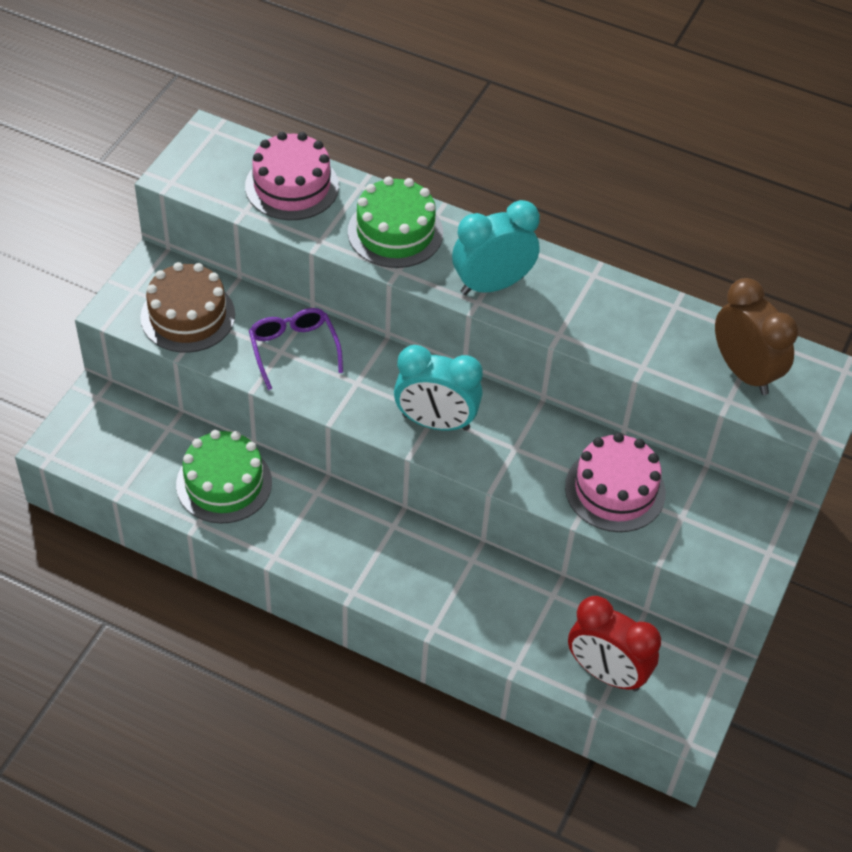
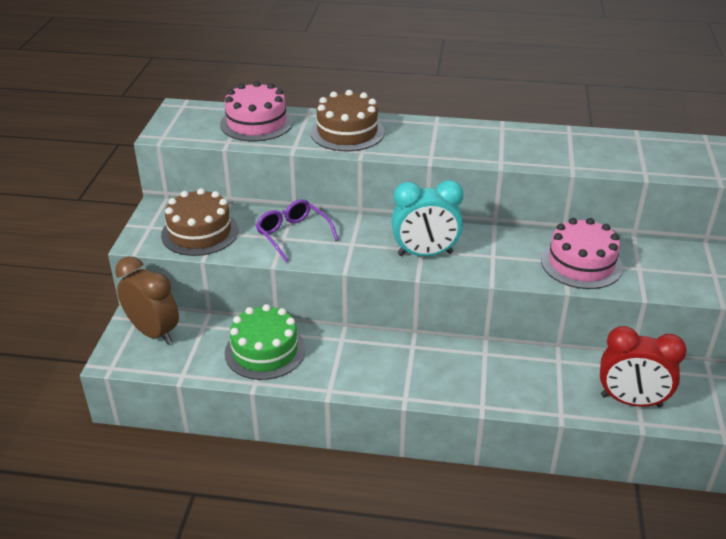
camera: 15 degrees left, 15 degrees down
green cake [348,177,443,268] -> brown cake [310,90,385,152]
turquoise clock [452,200,540,295] -> none
brown clock [715,278,798,395] -> brown clock moved to [115,256,179,344]

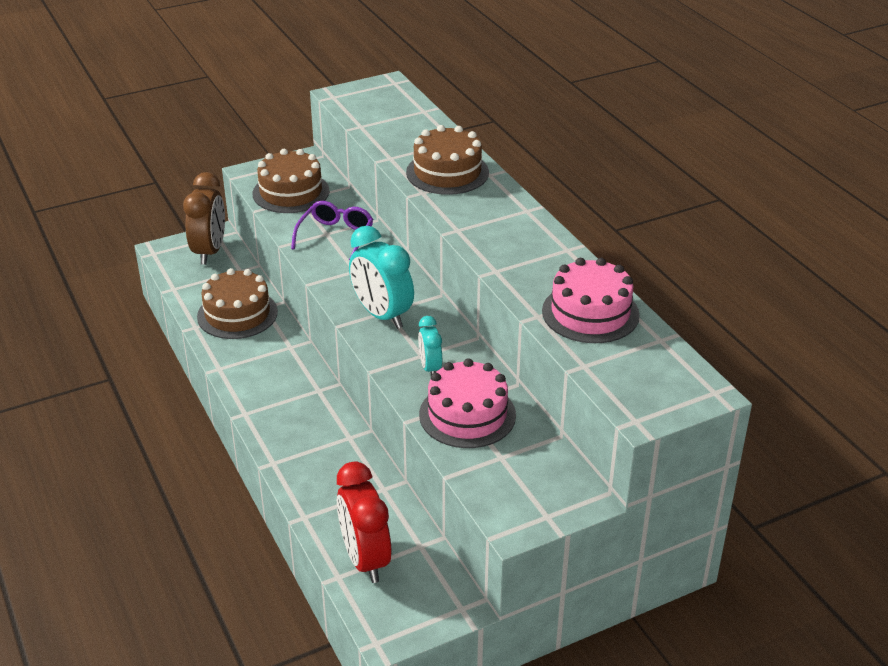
camera: 55 degrees right, 0 degrees up
pink cake [220,81,293,141] -> pink cake moved to [542,258,640,343]
green cake [225,304,305,380] -> brown cake [197,268,278,339]
none -> turquoise clock [418,316,442,375]

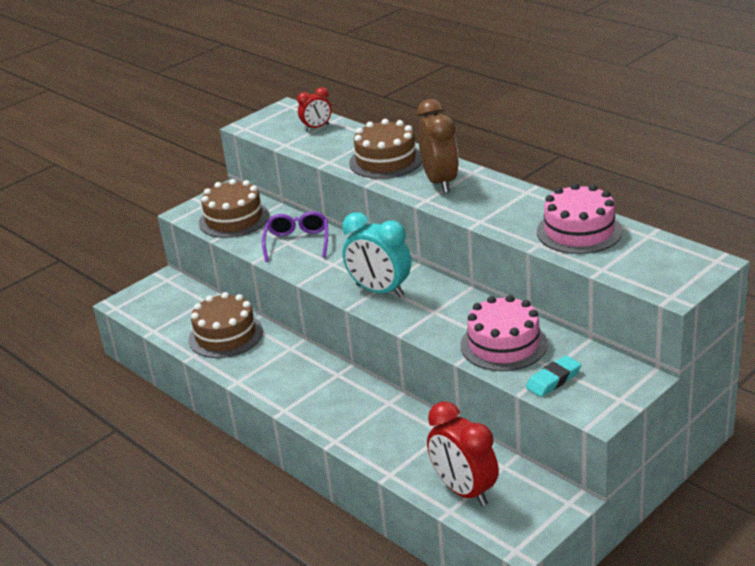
camera: 15 degrees left, 5 degrees down
brown clock [183,172,225,265] -> brown clock moved to [417,99,459,193]
turquoise clock [418,316,442,375] -> none
none -> red clock [297,87,332,131]
none -> turquoise eraser [526,355,581,397]

